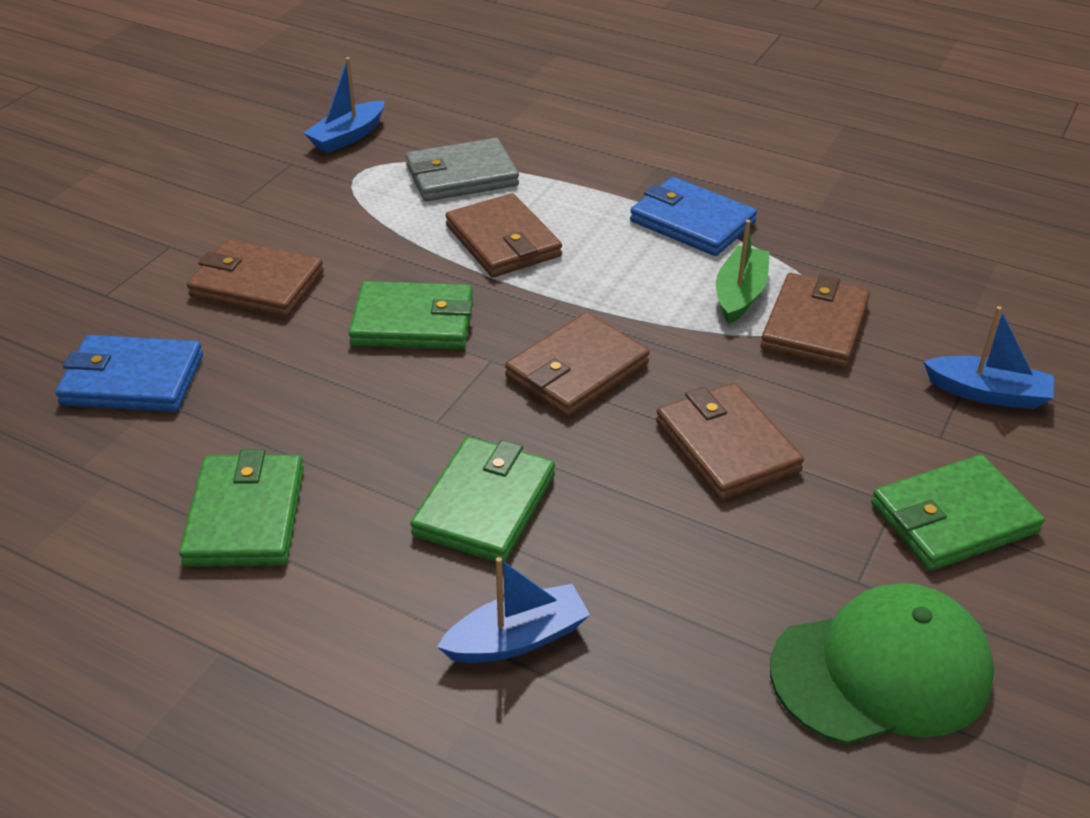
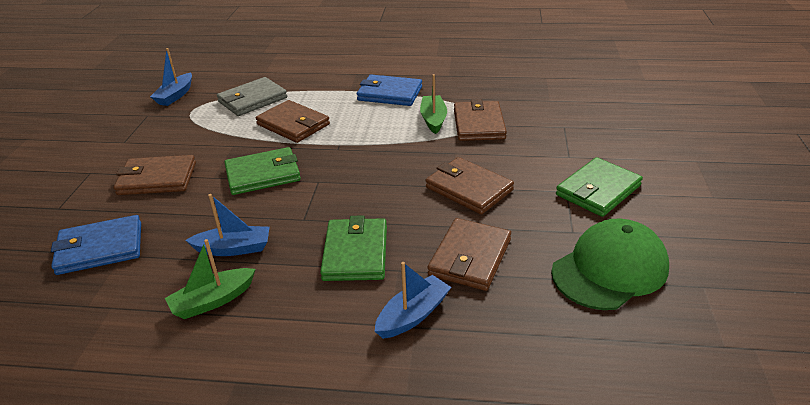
camera: 20 degrees left, 5 degrees down
green wallet [179,449,304,566] -> green boat [165,239,256,319]
brown wallet [505,312,650,417] -> brown wallet moved to [427,218,511,291]
blue boat [923,306,1054,409] -> blue boat moved to [186,194,270,256]

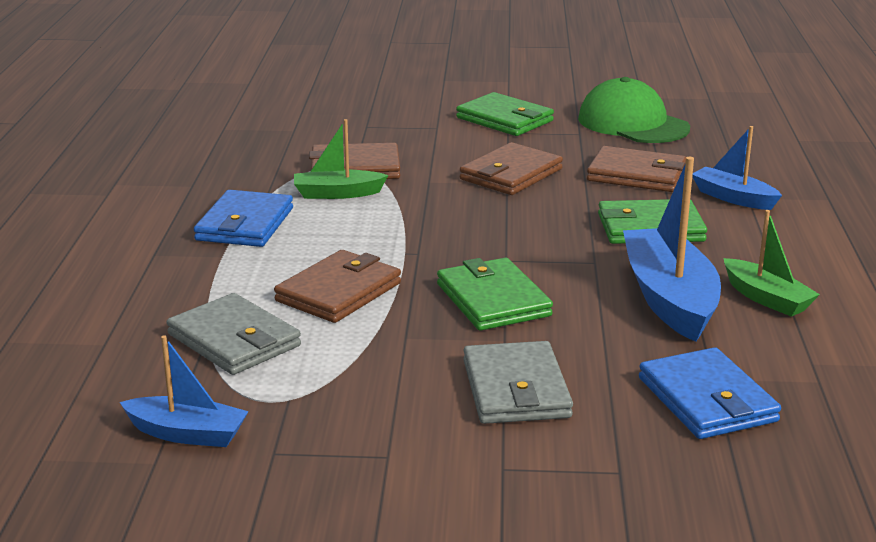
camera: 95 degrees left, 10 degrees down
brown wallet [114,155,196,195] -> grey wallet [463,341,573,424]
blue boat [186,194,270,256] -> blue boat [623,157,721,342], size x1.74

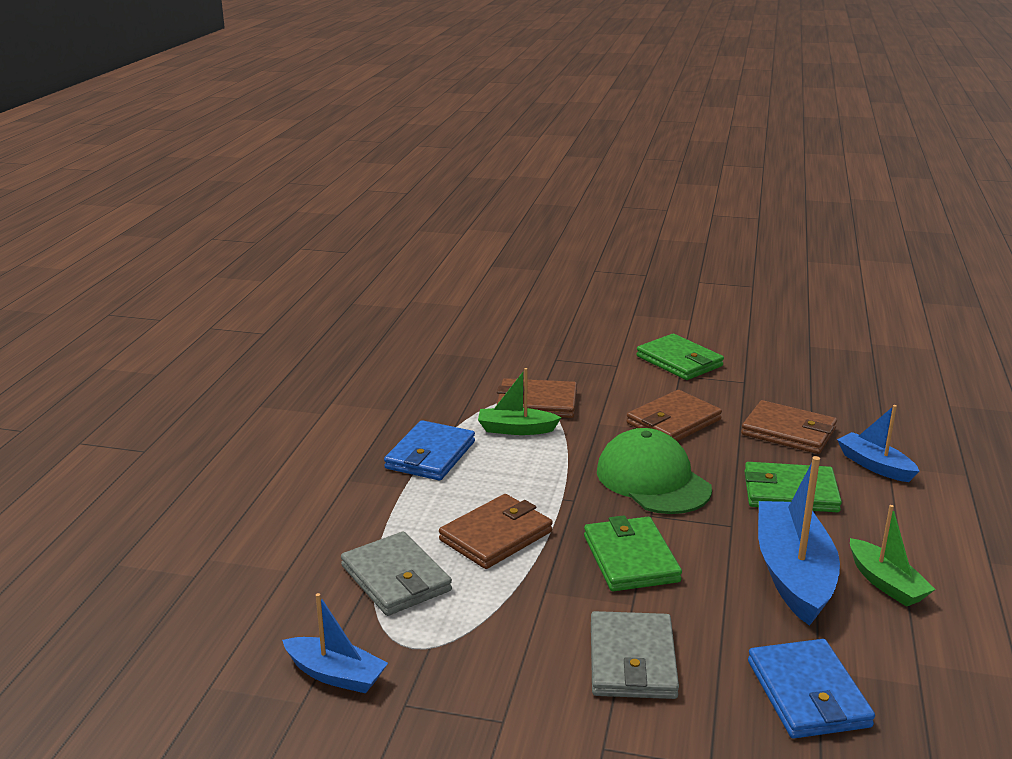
camera: 10 degrees right, 0 degrees up
green cap [578,77,690,143] -> green cap moved to [597,428,712,514]

